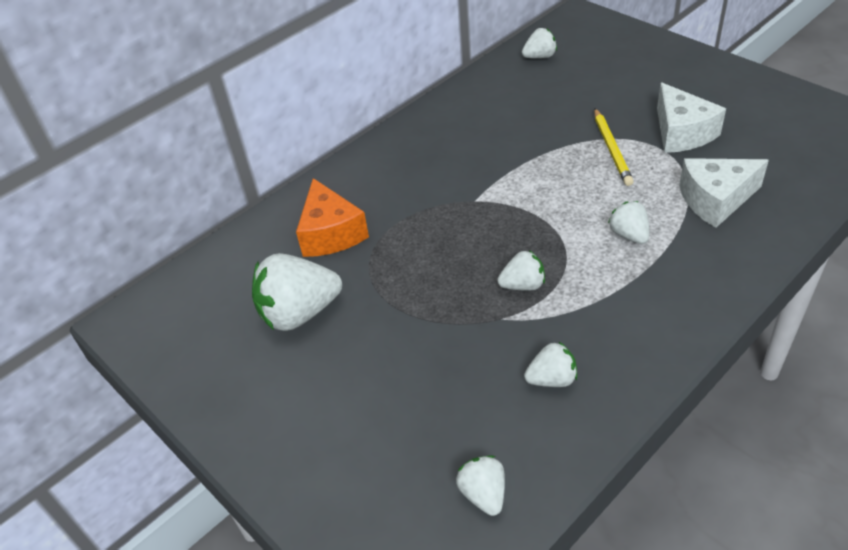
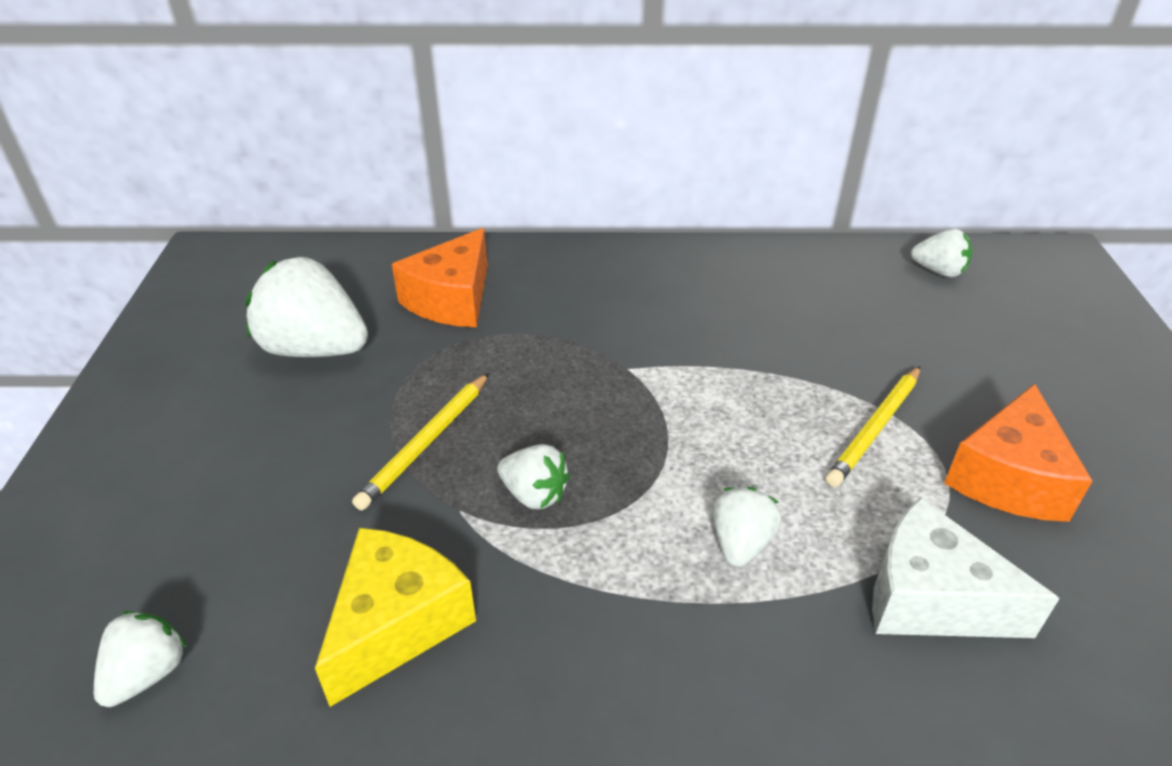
camera: 40 degrees right, 5 degrees down
white strawberry [524,342,577,387] -> yellow cheese [315,528,476,707]
white cheese [657,82,726,153] -> orange cheese [944,384,1092,522]
none -> yellow pencil [352,373,489,510]

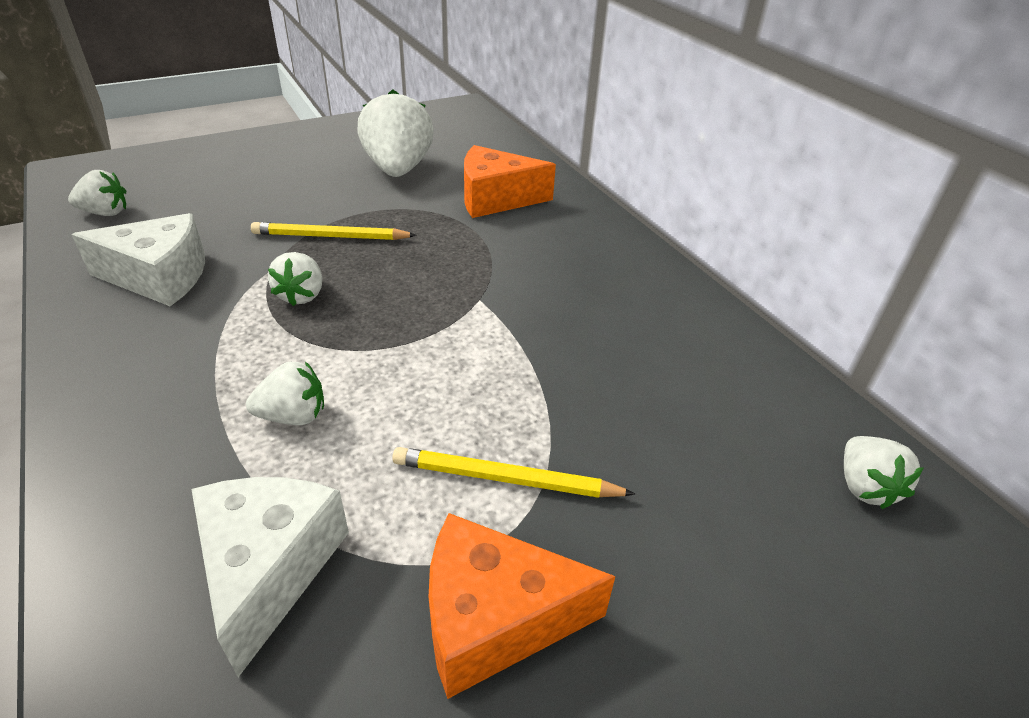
camera: 60 degrees right, 0 degrees up
yellow cheese [315,528,476,707] -> white cheese [71,213,205,306]

